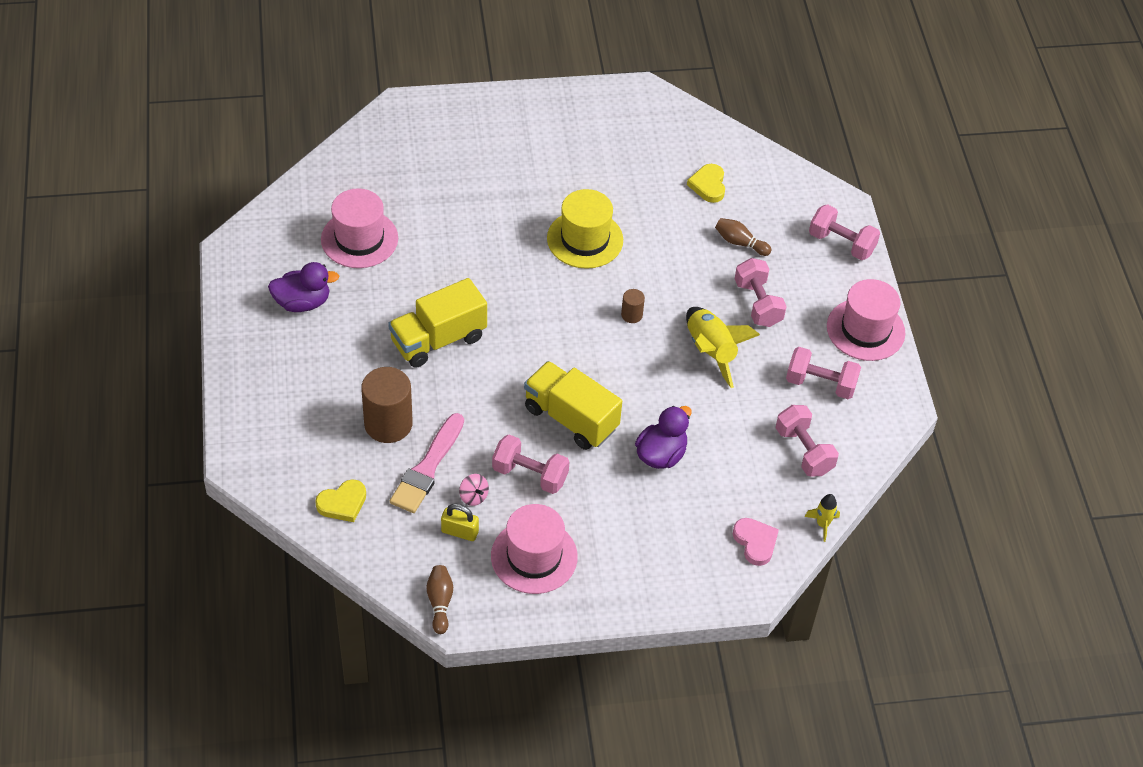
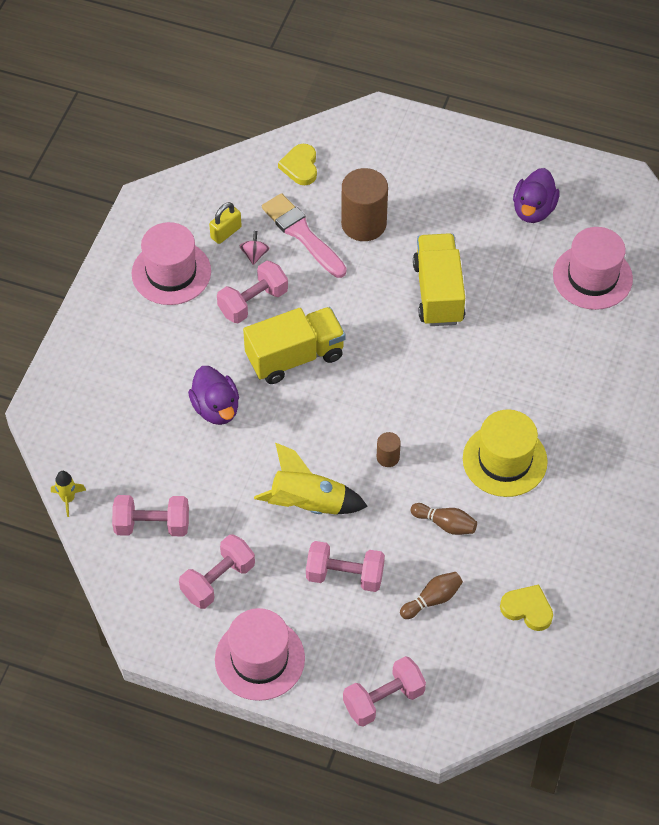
camera: 120 degrees right, 5 degrees up
brown bowling pin [426,565,453,634] -> brown bowling pin moved to [410,503,477,535]
pink spinning top [459,474,489,506] -> pink spinning top turned 105 degrees clockwise [240,231,270,265]
pink heart [733,518,779,566] -> none

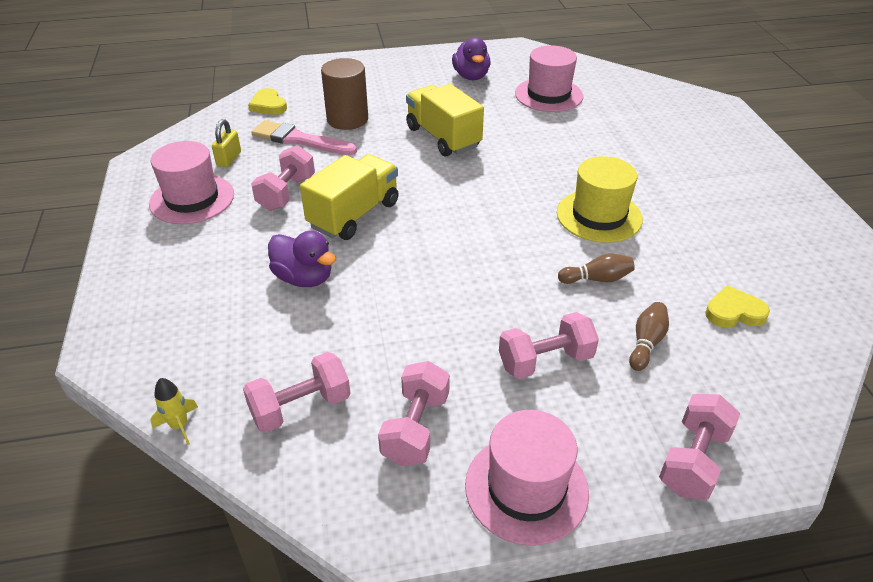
camera: 30 degrees left, 15 degrees down
pink spinning top [240,231,270,265] -> none
yellow rocket [254,443,368,515] -> none
brown cylinder [377,432,401,467] -> none

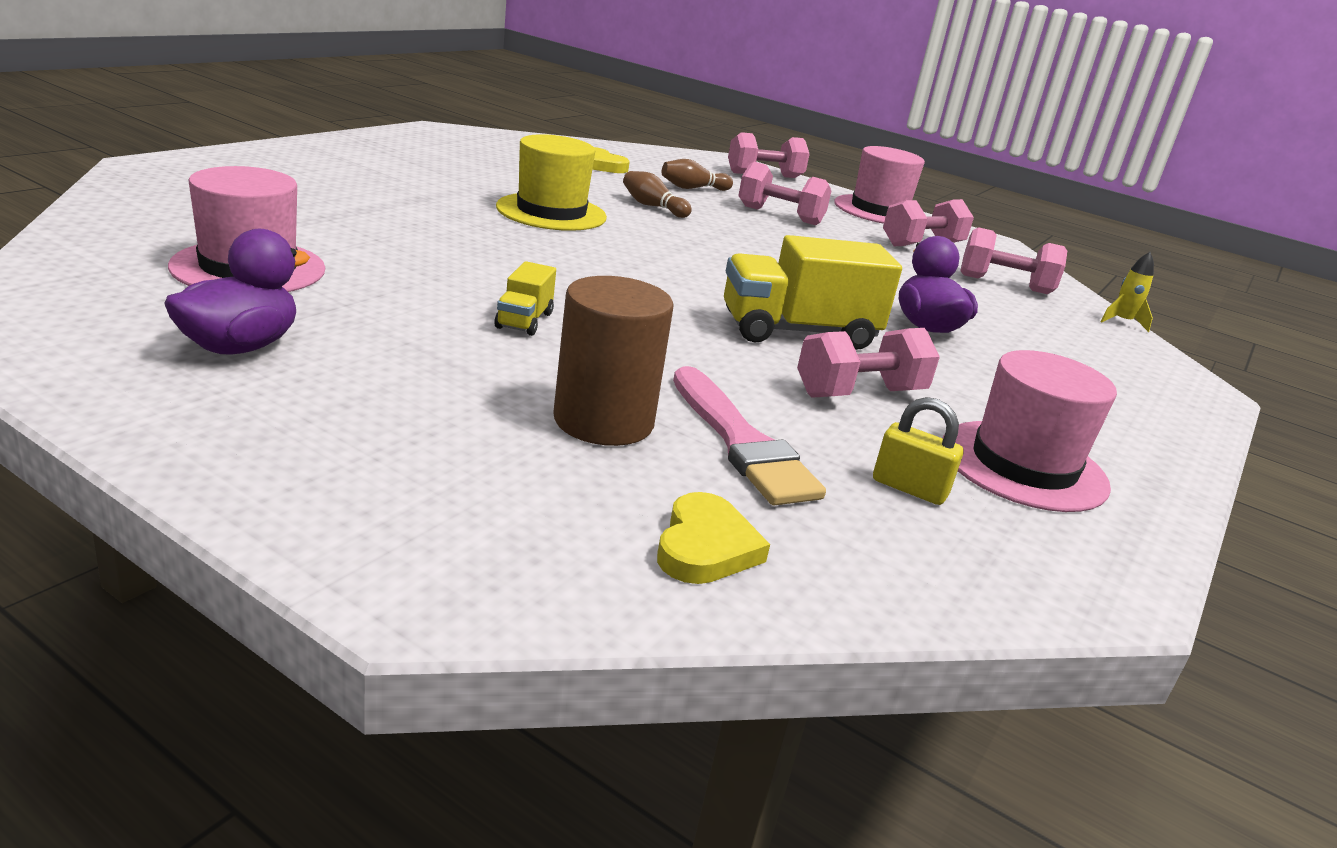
camera: 140 degrees left, 15 degrees down
yellow padlock [212,119,241,167] -> yellow padlock turned 60 degrees clockwise [873,397,964,505]
yellow truck [406,84,484,156] -> yellow truck [495,261,556,336], size x0.49

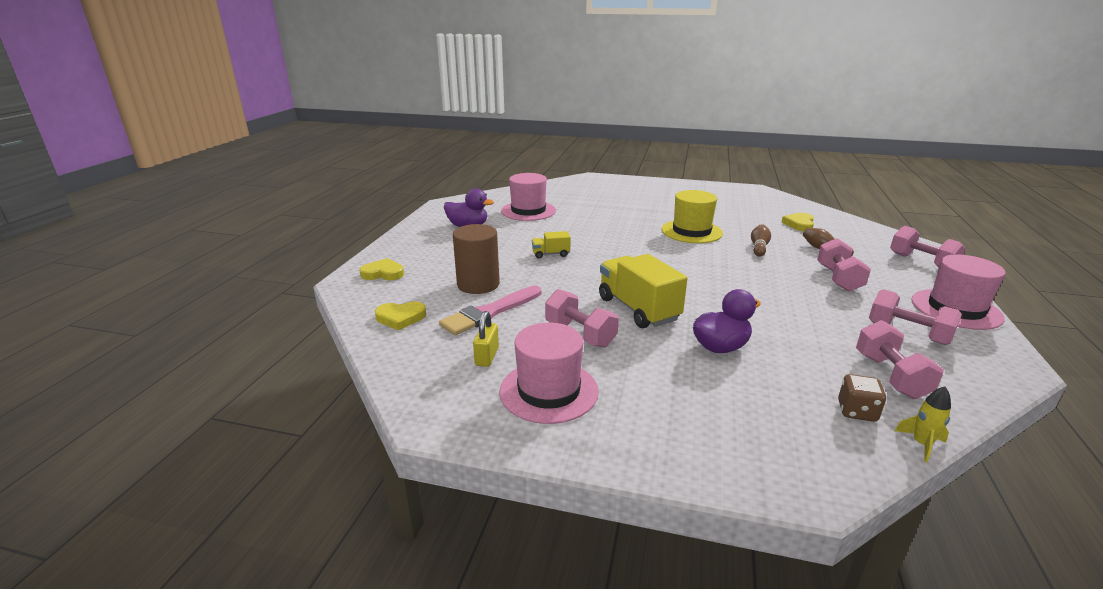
camera: 75 degrees right, 0 degrees up
none -> yellow heart [359,258,404,280]
none -> brown dice [838,374,886,422]

